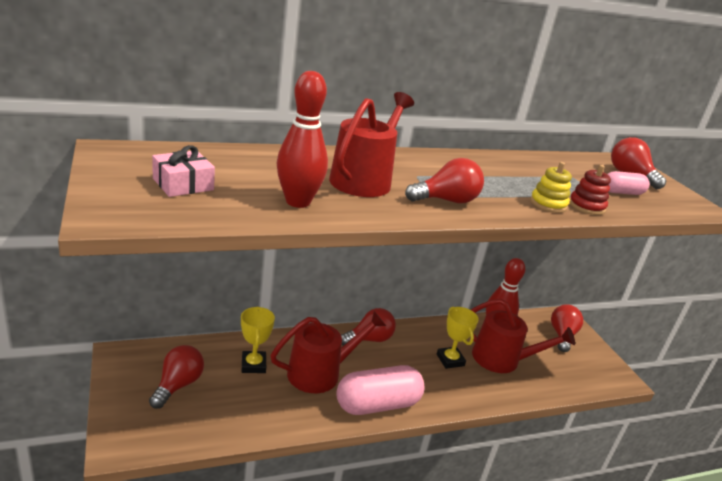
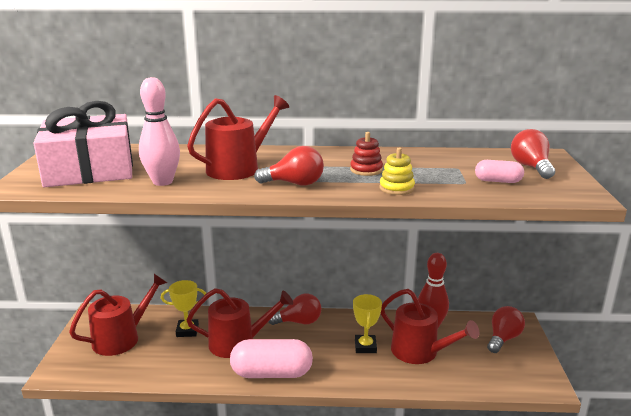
camera: 25 degrees right, 5 degrees down
red light bulb [149,345,204,409] -> red watering can [69,274,167,356]
pink gift [152,145,215,197] -> pink gift [33,101,133,187], size x2.32
yellow trophy [241,306,275,373] -> yellow trophy turned 75 degrees clockwise [161,280,206,337]
red bowling pin [277,71,328,208] -> pink bowling pin [139,77,180,186]
red stacking toy [569,165,611,215] -> red stacking toy moved to [350,132,383,176]

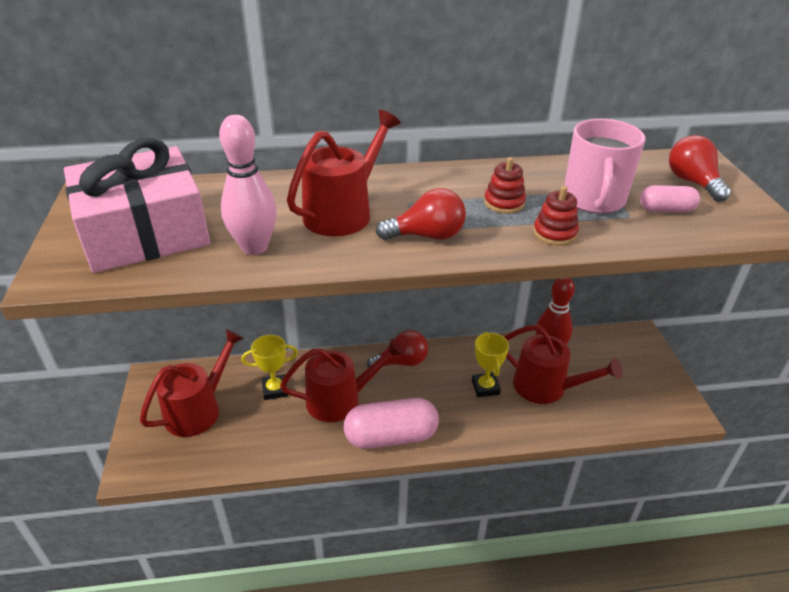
camera: 10 degrees left, 15 degrees up
yellow stacking toy [380,147,415,195] -> red stacking toy [533,186,579,246]
red light bulb [487,306,525,353] -> none
none -> pink mug [564,119,645,214]

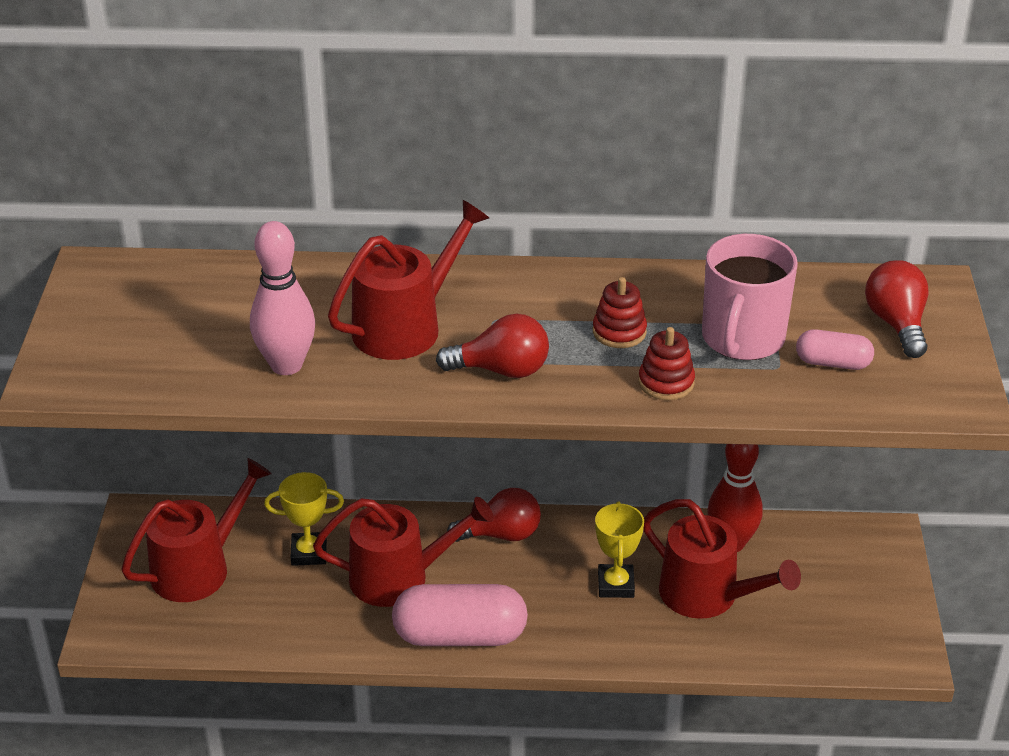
camera: 10 degrees right, 0 degrees up
pink gift [64,138,210,273] -> none

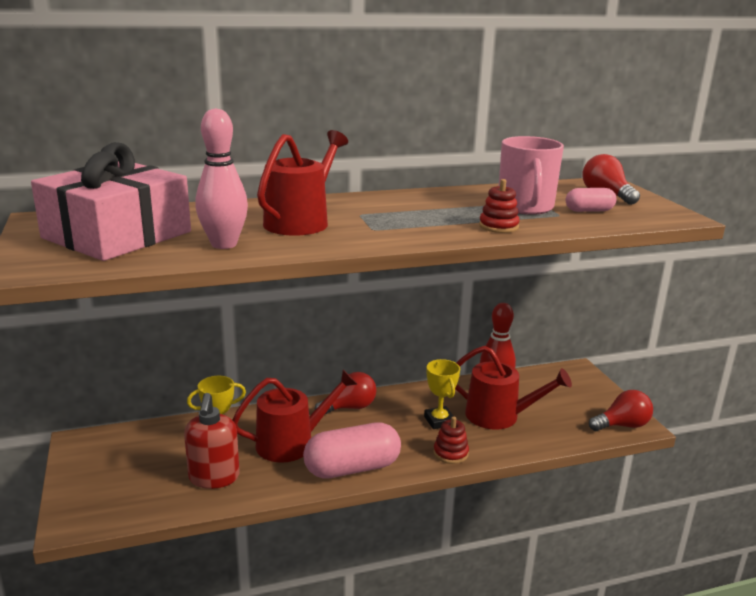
camera: 20 degrees left, 15 degrees down
red watering can [121,458,271,602] -> none
red light bulb [436,314,549,378] -> red light bulb moved to [589,390,653,431]
red stacking toy [593,277,647,348] -> red stacking toy moved to [433,416,469,464]
none -> pink gift [31,142,191,261]
none -> red soap dispenser [184,393,240,489]

